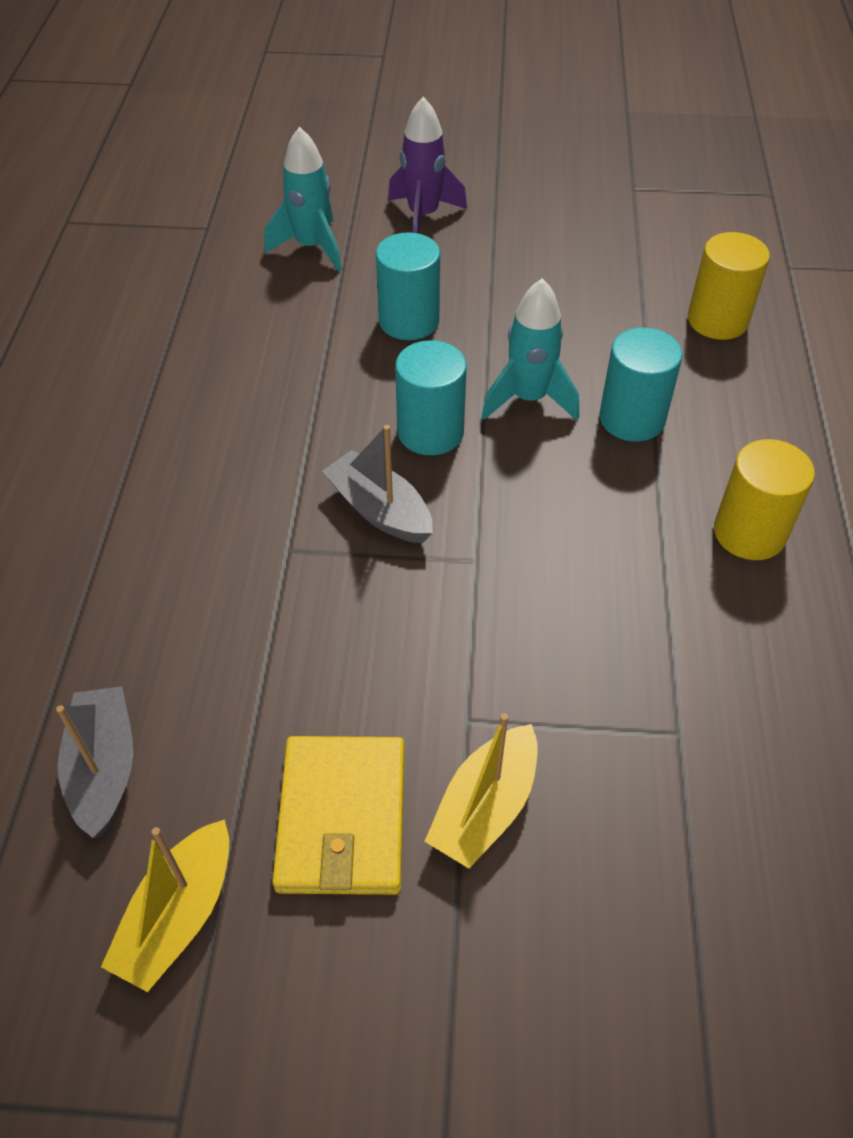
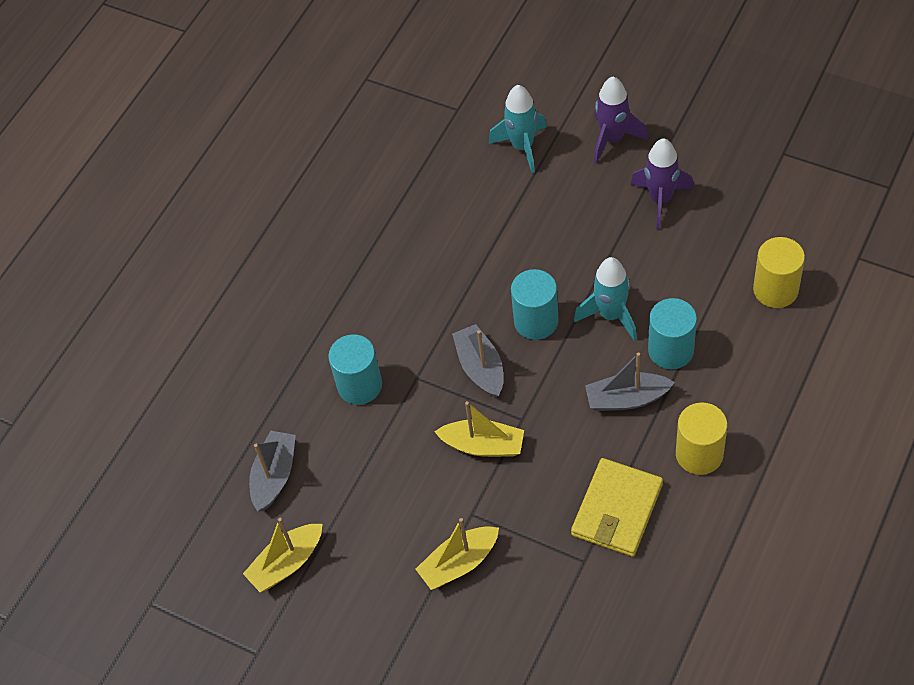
camera: 30 degrees right, 5 degrees up
yellow wallet [272,736,404,895] -> yellow wallet moved to [571,458,663,557]
turquoise cylinder [376,232,440,340] -> turquoise cylinder moved to [328,334,382,405]
none -> yellow boat [434,401,524,457]
none -> grey boat [585,352,675,411]
none -> purple rocket [630,138,694,229]

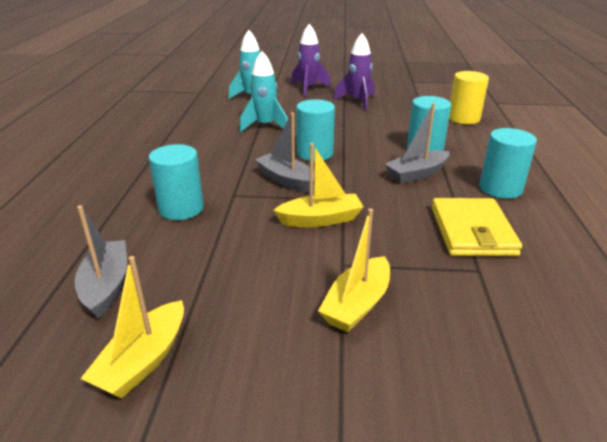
camera: 30 degrees left, 25 degrees down
turquoise rocket [574,257,637,341] -> turquoise rocket moved to [240,51,288,132]
yellow cylinder [676,403,727,475] -> turquoise cylinder [479,128,537,199]

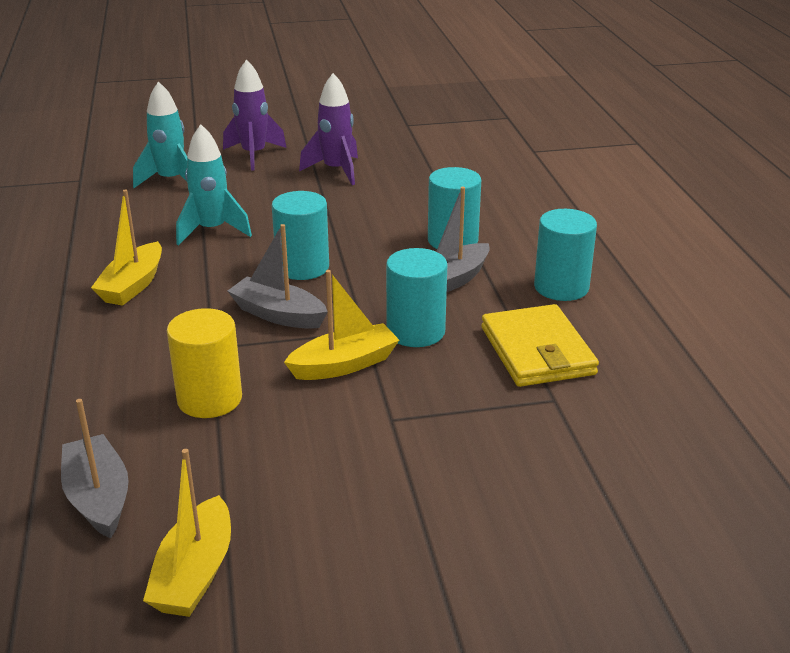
camera: 15 degrees left, 0 degrees up
turquoise cylinder [149,144,204,220] -> turquoise cylinder moved to [386,248,447,347]
yellow boat [318,208,390,332] -> yellow boat moved to [91,190,162,306]
yellow cylinder [449,71,489,124] -> yellow cylinder moved to [167,308,242,418]

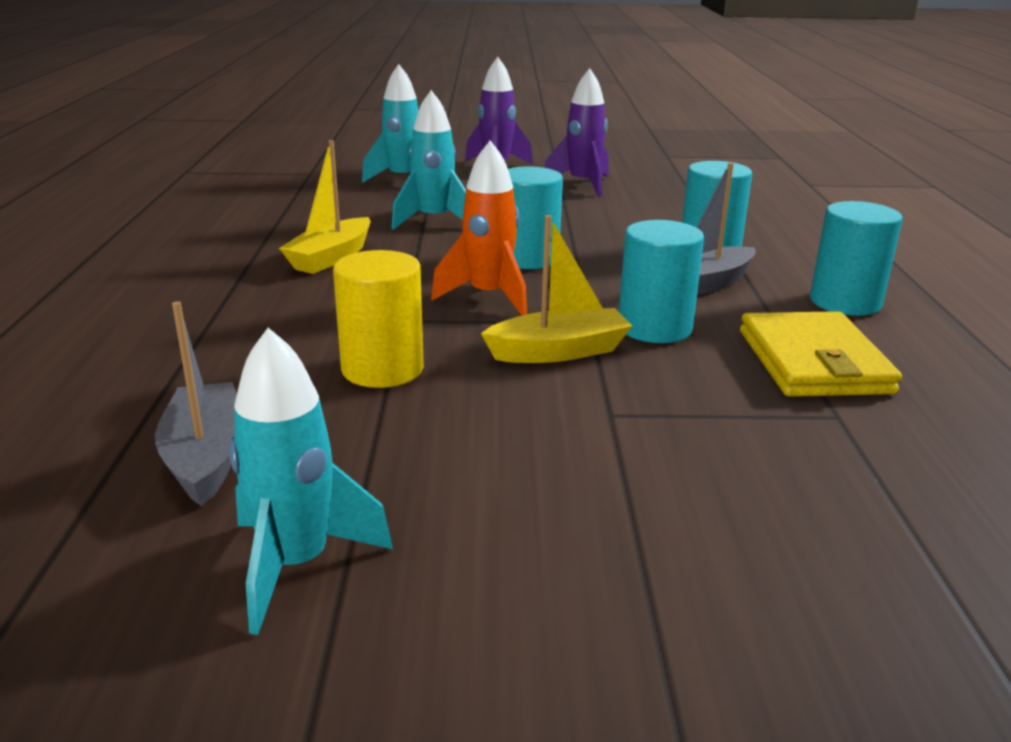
camera: 10 degrees right, 5 degrees down
yellow boat [143,449,231,617] -> turquoise rocket [229,328,393,635]
grey boat [228,224,327,329] -> orange rocket [431,140,527,315]

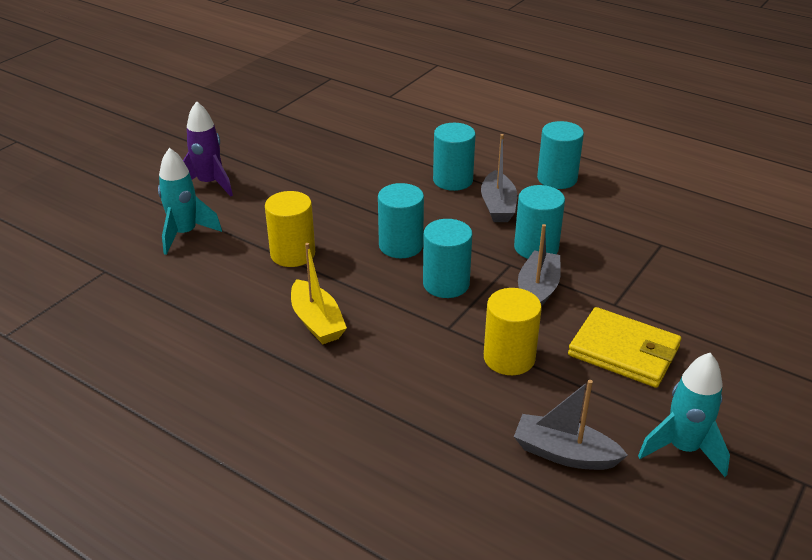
camera: 55 degrees left, 10 degrees up
turquoise rocket [391,90,466,230] -> yellow cylinder [265,191,315,267]
orange rocket [431,140,527,315] -> turquoise cylinder [423,219,472,298]
yellow boat [481,215,632,363] -> grey boat [518,224,561,307]
purple rocket [545,68,609,197] -> none
yellow wallet [740,311,902,397] -> yellow wallet moved to [568,307,681,388]

